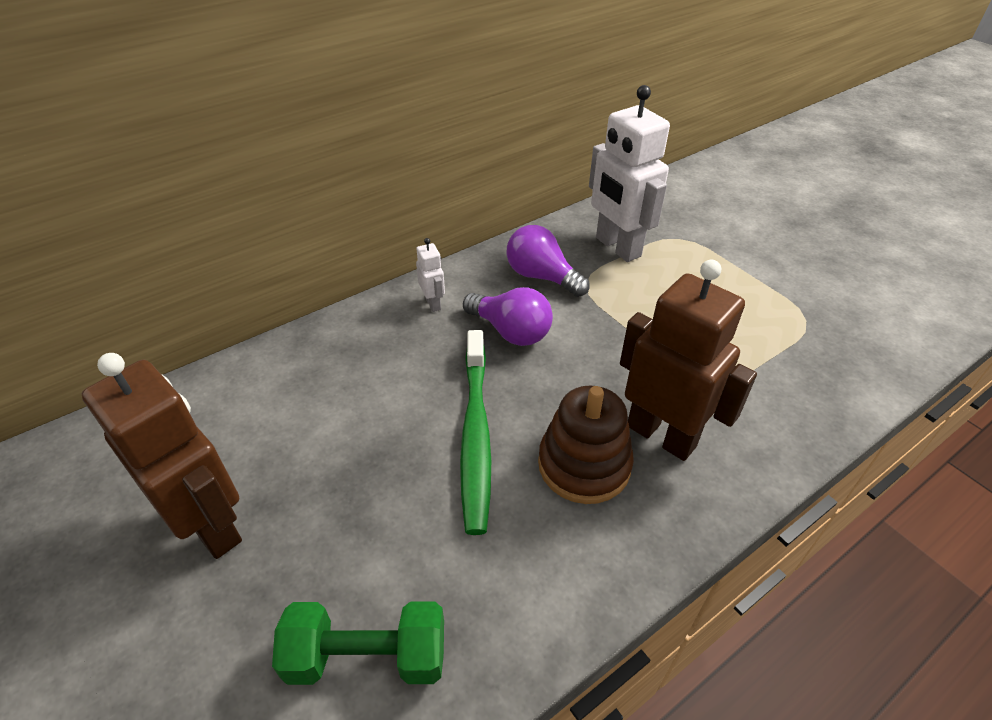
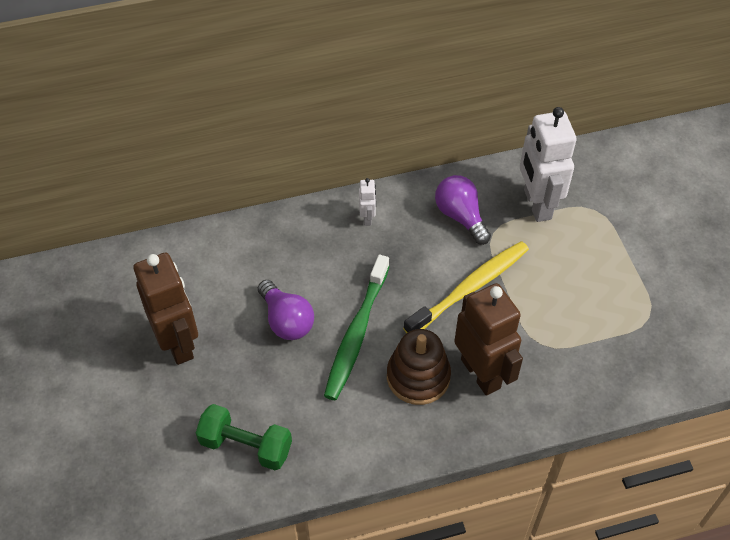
camera: 20 degrees right, 10 degrees up
purple light bulb [463,287,553,346] -> purple light bulb moved to [258,280,314,340]
none -> yellow toothbrush [403,241,529,333]

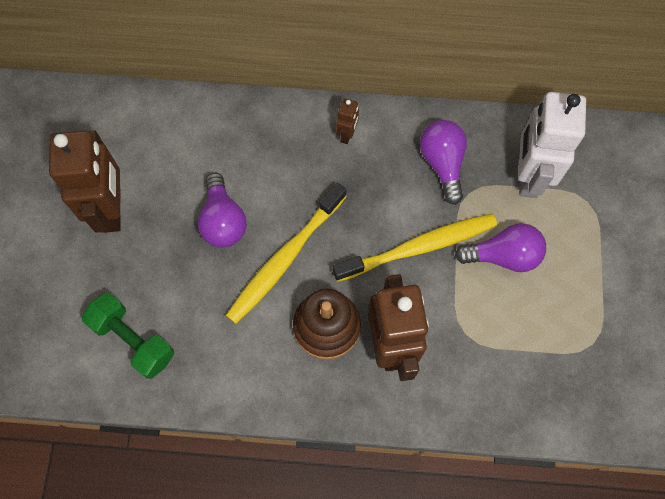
camera: 20 degrees right, 15 degrees up
green toothbrush [324,255,390,401] -> yellow toothbrush [226,183,347,324]
white robot [359,178,376,226] -> brown robot [336,98,359,144]
none -> purple light bulb [455,223,546,272]

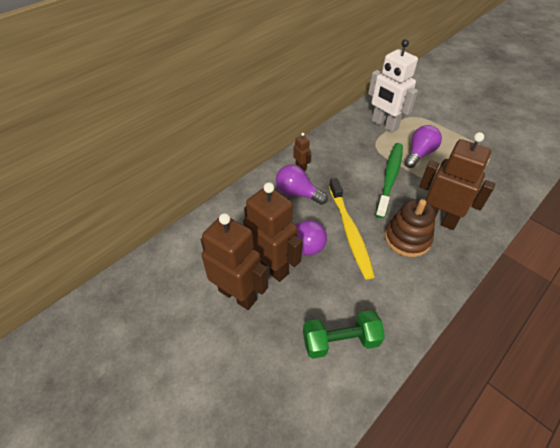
camera: 50 degrees left, 20 degrees down
yellow toothbrush [333,214,497,282] -> green toothbrush [375,143,403,218]
purple light bulb [420,120,467,205] -> purple light bulb moved to [276,164,328,205]
none -> brown robot [243,182,303,282]

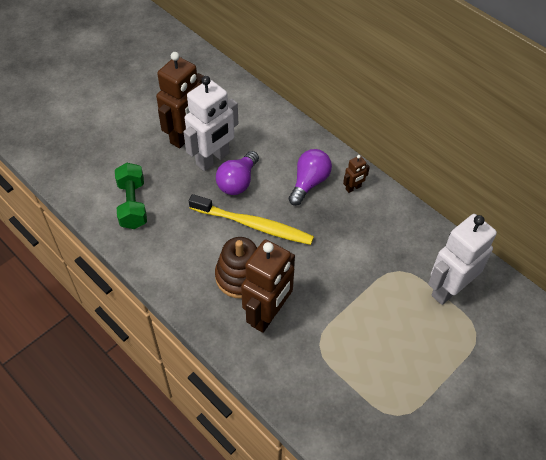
camera: 90 degrees right, 5 degrees up
brown robot [243,182,303,282] -> white robot [184,76,238,171]
yellow toothbrush [329,178,375,280] -> yellow toothbrush turned 150 degrees counterclockwise [189,194,314,245]
green toothbrush [375,143,403,218] -> none
purple light bulb [404,125,442,168] -> none

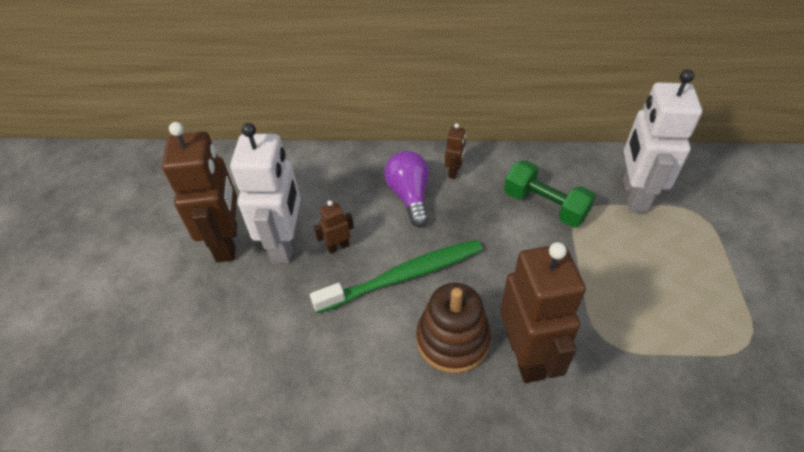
camera: 40 degrees left, 5 degrees down
green dumbbell [115,163,147,229] -> green dumbbell moved to [504,160,596,227]
yellow toothbrush [189,194,314,245] -> green toothbrush [310,240,482,313]
purple light bulb [216,151,259,195] -> brown robot [314,200,354,254]

